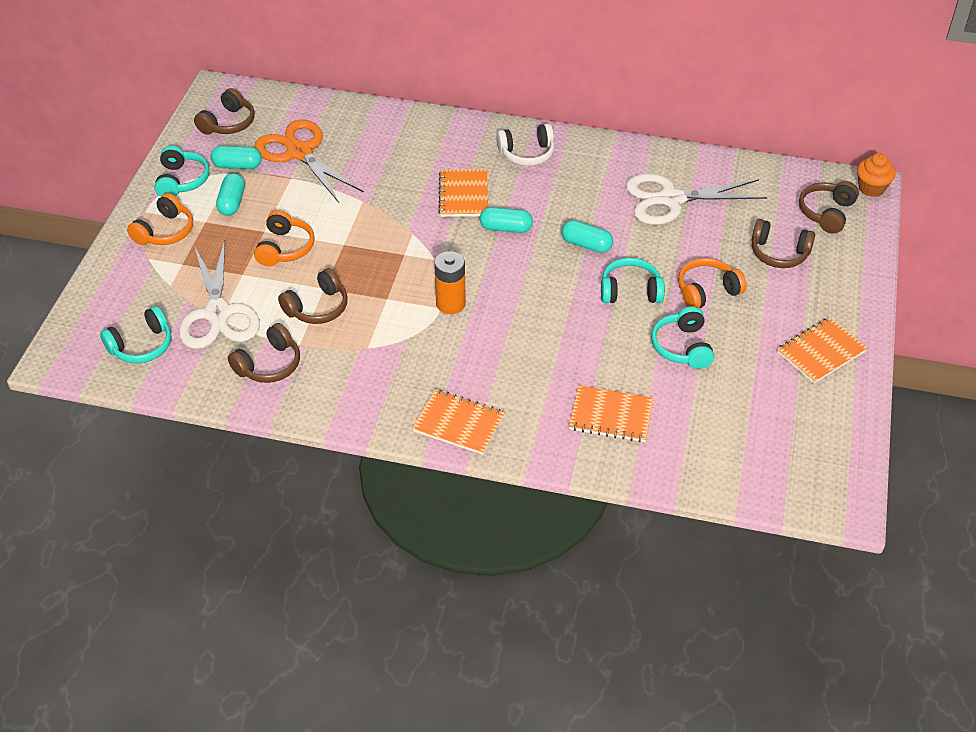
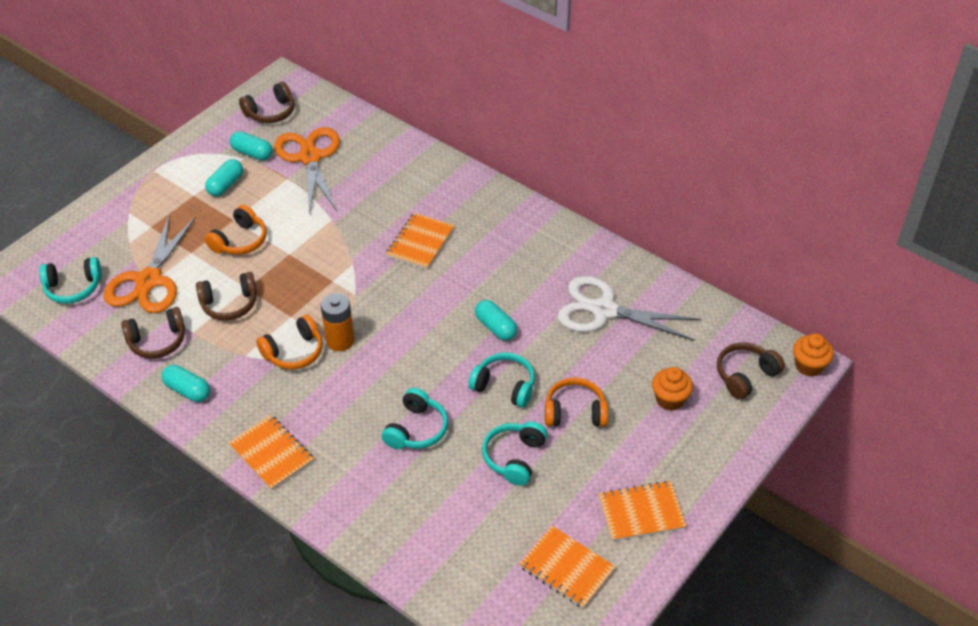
camera: 25 degrees right, 0 degrees up
orange headphones [127,193,193,245] -> orange headphones moved to [256,315,323,370]
turquoise headphones [154,145,210,197] -> turquoise headphones moved to [382,388,448,449]
white scissors [179,240,260,349] -> orange scissors [104,213,196,313]
turquoise capsule [480,207,533,233] -> turquoise capsule moved to [162,365,210,402]
white headphones [496,123,555,166] -> none
orange notebook [569,385,654,442] -> orange notebook moved to [519,526,616,609]
brown headphones [752,219,815,268] -> orange cupcake [652,367,693,411]

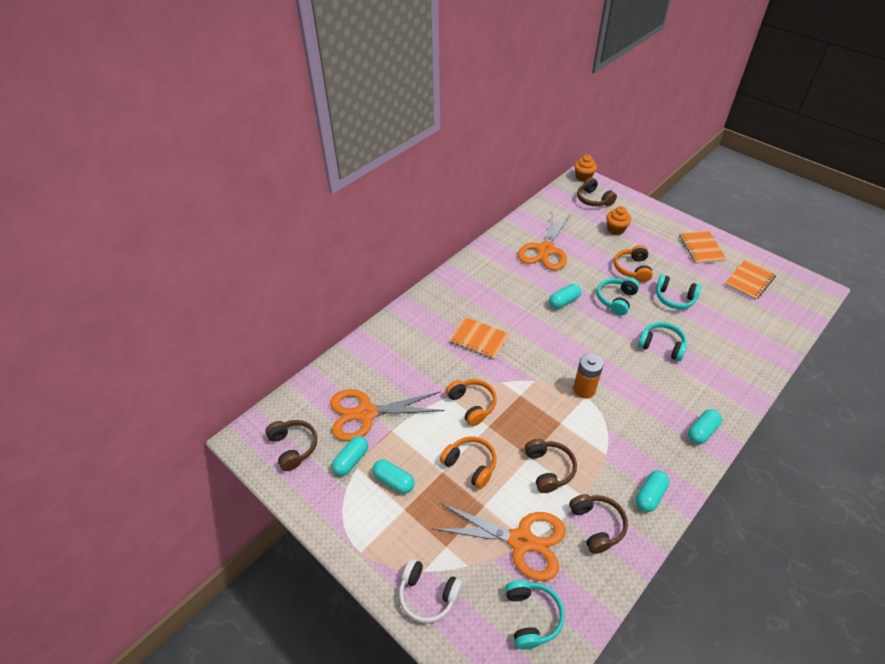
camera: 85 degrees left, 0 degrees up
orange notebook [228,415,314,490] -> turquoise capsule [688,409,722,444]
orange headphones [256,315,323,370] -> orange headphones moved to [446,379,497,426]
white scissors [557,276,700,341] -> orange scissors [518,211,571,270]
none -> white headphones [399,559,463,623]

